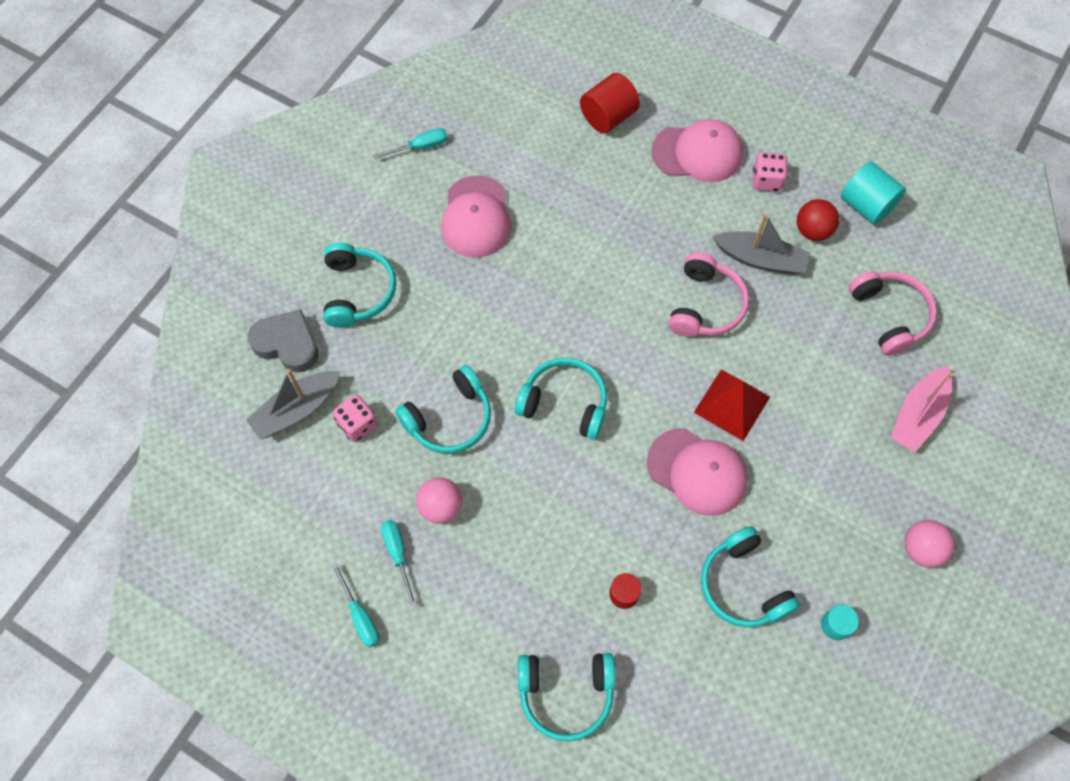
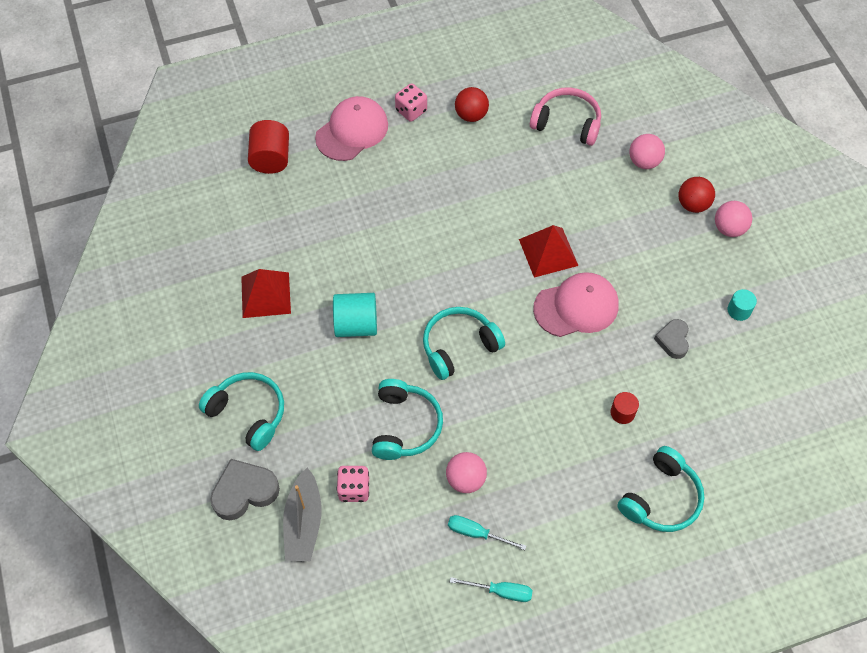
camera: 50 degrees left, 5 degrees down
turquoise screwdriver [373,128,448,159] -> none
pink cap [441,175,511,258] -> red pyramid [241,269,291,318]
pink headphones [668,252,749,337] -> none
turquoise headphones [701,526,800,627] -> grey heart [654,319,689,359]
grey boat [712,214,810,275] -> none
turquoise cylinder [841,161,906,225] -> turquoise cylinder moved to [333,293,377,337]
pink boat [891,366,954,452] -> pink ball [630,134,665,169]
none -> red ball [679,177,715,213]

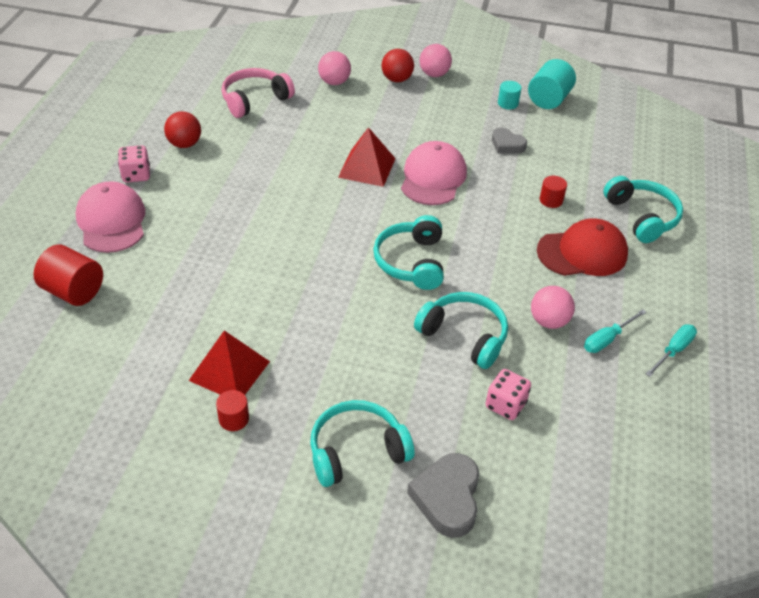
camera: 60 degrees left, 15 degrees down
grey boat [283,468,322,561] -> none
turquoise cylinder [333,293,377,337] -> turquoise cylinder moved to [528,59,576,109]
none -> red cylinder [216,390,249,431]
none -> red cap [537,218,628,276]

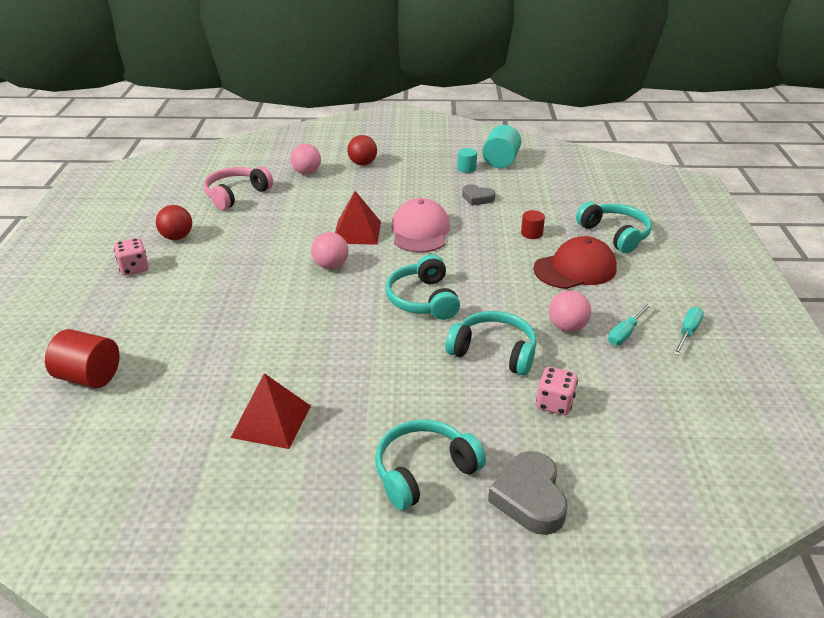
camera: 10 degrees left, 10 degrees down
pink cap [76,181,145,253] -> none
red cylinder [216,390,249,431] -> none
pink ball [419,44,452,77] -> pink ball moved to [311,232,348,269]

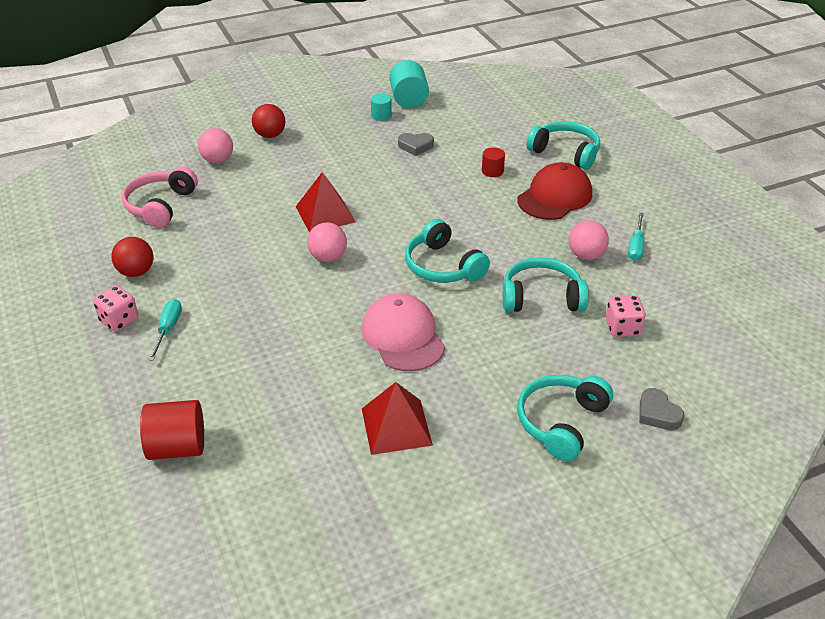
camera: 25 degrees left, 5 degrees up
pink cap [391,198,450,253] -> pink cap moved to [362,293,445,371]
grey heart [488,451,568,535] -> grey heart [639,388,684,430], size x0.63
turquoise screwdriver [673,307,704,355] -> turquoise screwdriver moved to [148,299,182,361]

